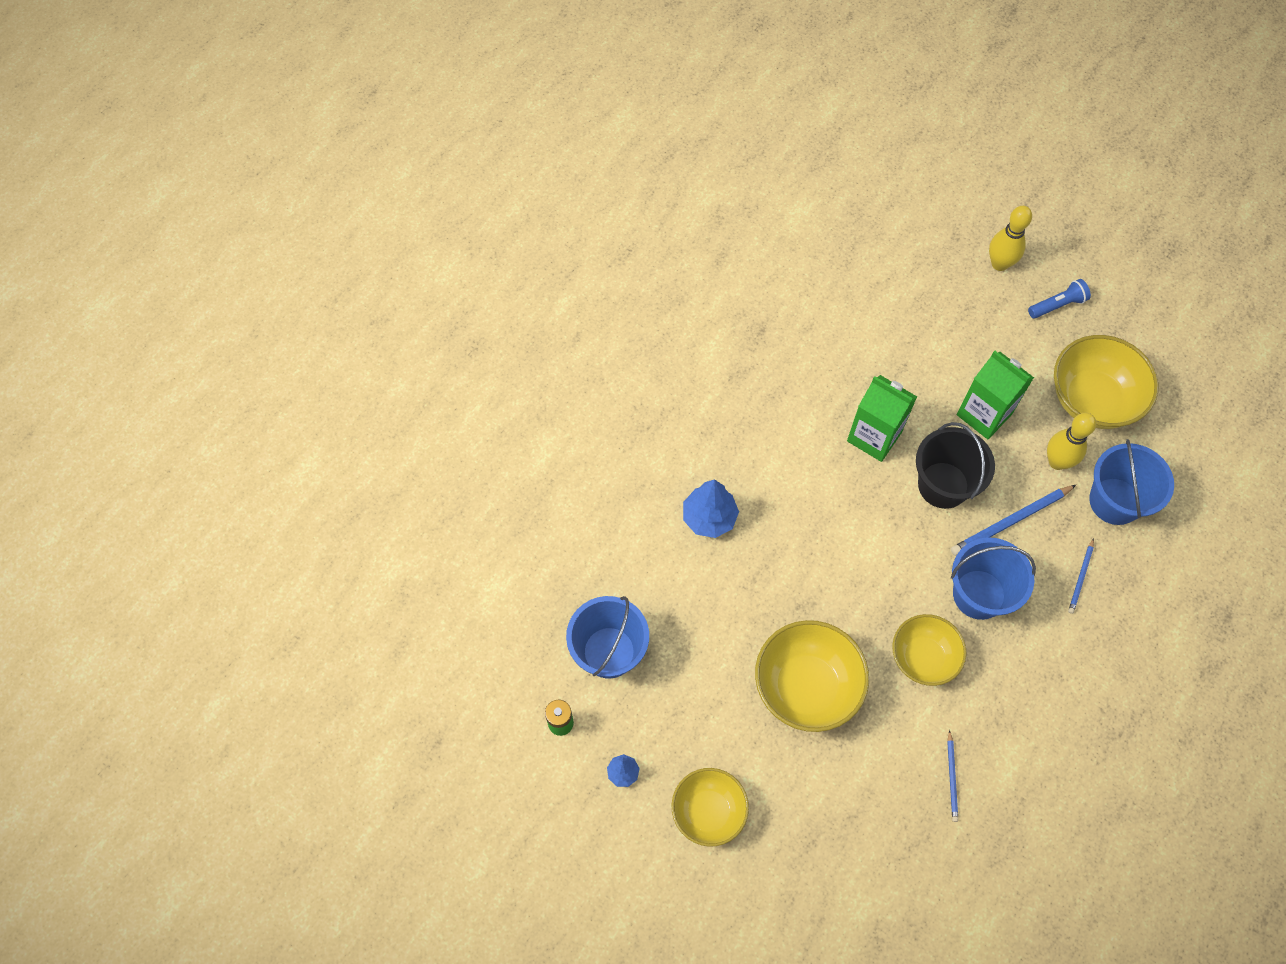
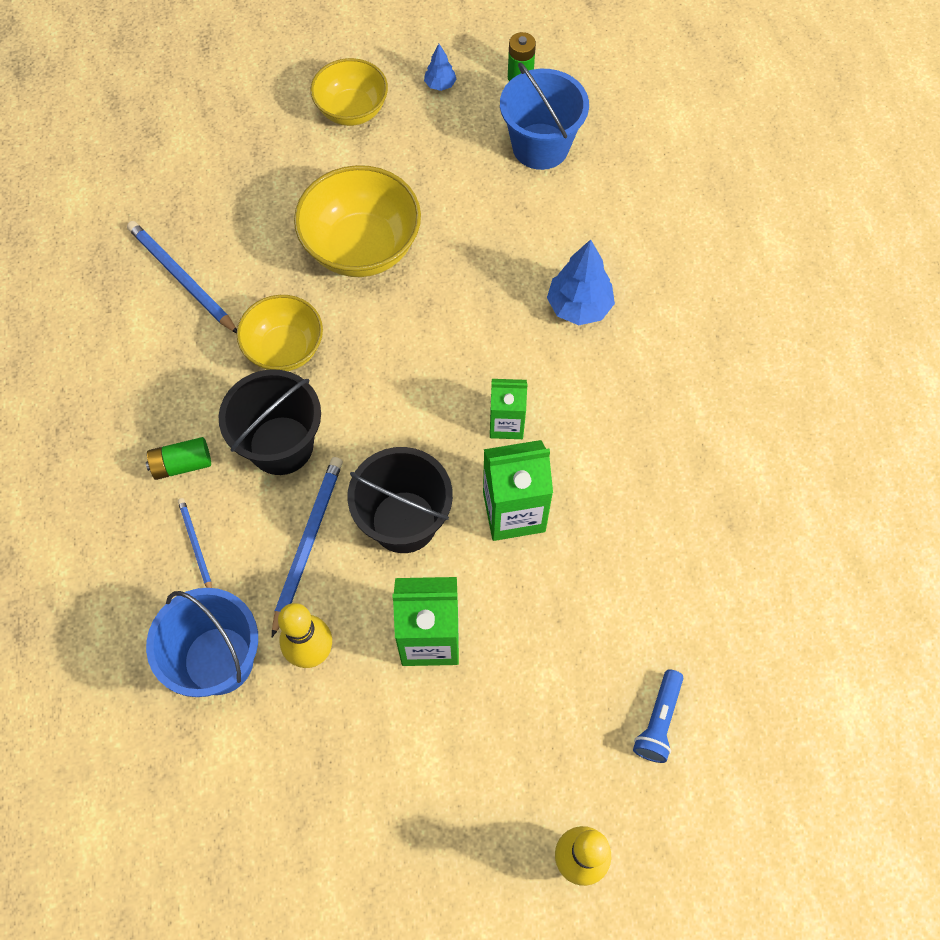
camera: 135 degrees right, 0 degrees up
blue pencil [947,730,958,822] -> blue pencil [127,221,237,333], size x1.78
blue bucket [951,537,1036,620] -> black bucket [219,369,321,475]
blue flashlight [1028,279,1091,319] -> blue flashlight moved to [633,669,684,763]
yellow bowl [1054,335,1159,429] -> none
none -> green battery [146,437,211,480]
none -> green carton [490,379,528,439]

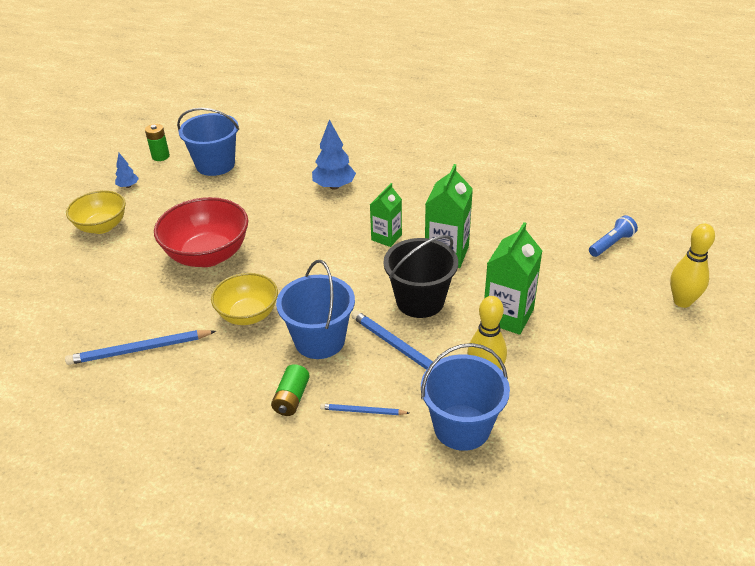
camera: 60 degrees left, 25 degrees down
black bucket [219,369,321,475] -> blue bucket [276,260,355,359]
yellow bowl [294,165,421,277] -> red bowl [154,197,248,267]
blue flashlight [633,669,684,763] -> blue flashlight turned 90 degrees counterclockwise [589,215,638,257]

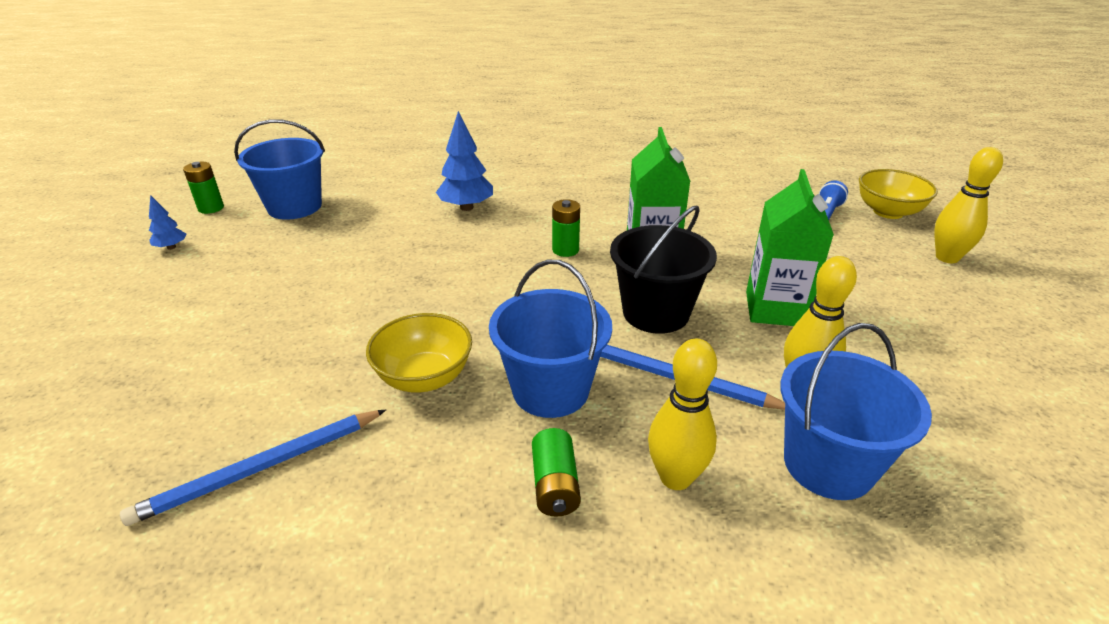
camera: 20 degrees left, 5 degrees down
yellow bowl [66,190,126,234] -> yellow bowl moved to [859,169,938,219]
red bowl [154,197,248,267] -> none
blue pencil [320,404,409,415] -> yellow bowling pin [648,339,717,490]
green carton [370,183,402,247] -> green battery [552,199,580,257]

